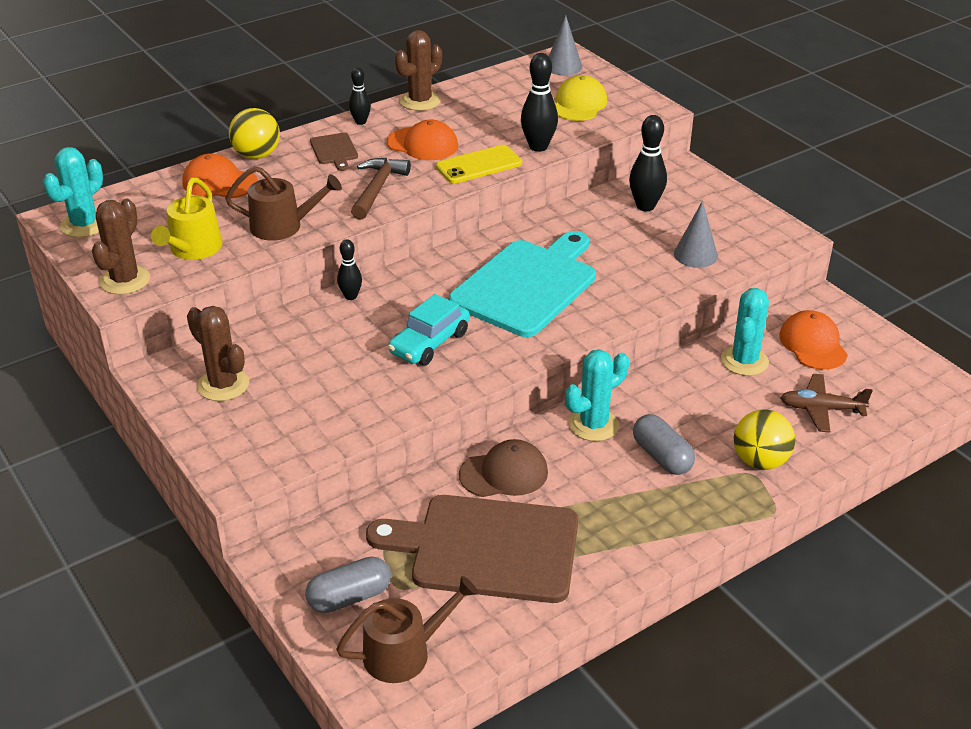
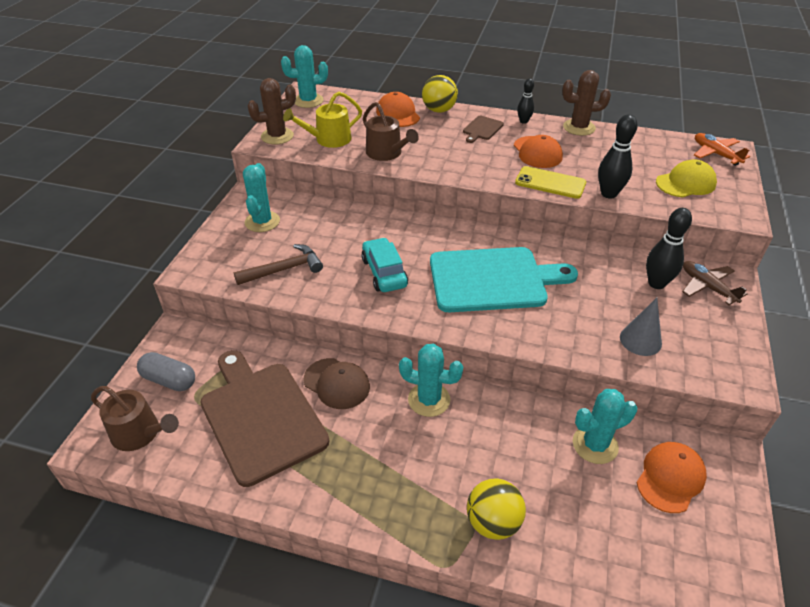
camera: 50 degrees right, 5 degrees up
brown cactus [187,306,249,401] -> turquoise cactus [243,163,280,232]
black bowling pin [337,239,362,300] -> none
brown hammer [351,158,411,220] -> brown hammer moved to [234,244,323,285]
turquoise car [388,294,469,365] -> turquoise car turned 75 degrees clockwise [361,237,408,292]
grey cone [549,15,582,75] -> orange plane [694,133,750,166]
grey capsule [633,414,695,475] -> none
brown plane [780,374,873,432] -> brown plane moved to [682,261,747,305]

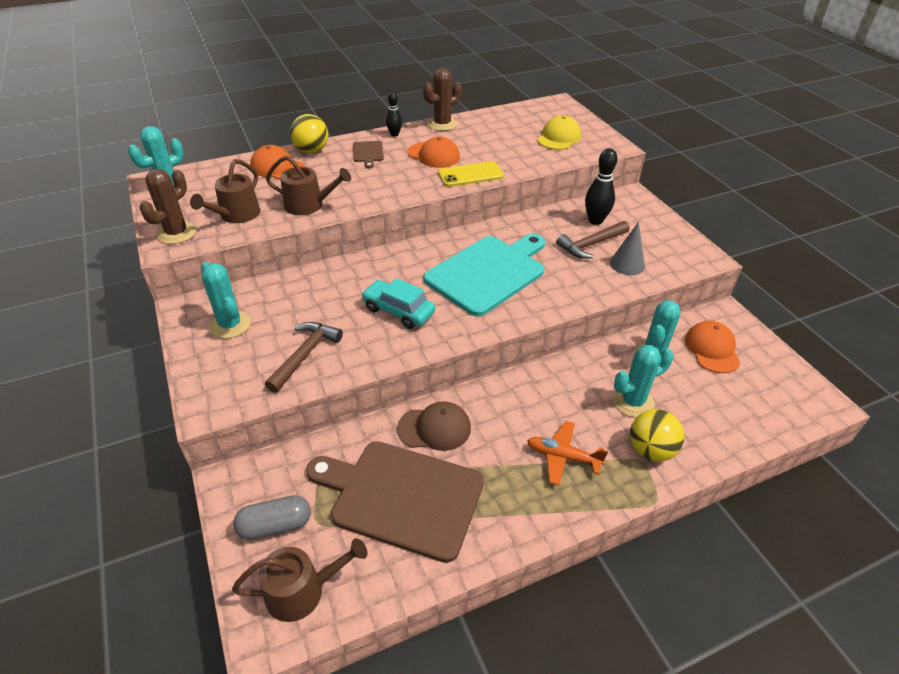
camera: 40 degrees left, 0 degrees up
yellow watering can [283,92,362,148] -> brown watering can [190,159,260,223]
turquoise cactus [399,344,463,417] -> turquoise cactus moved to [613,345,674,417]
black bowling pin [598,114,638,199] -> none
brown plane [682,261,747,305] -> none
orange plane [694,133,750,166] -> orange plane moved to [527,421,608,485]
none -> brown hammer [556,221,630,259]

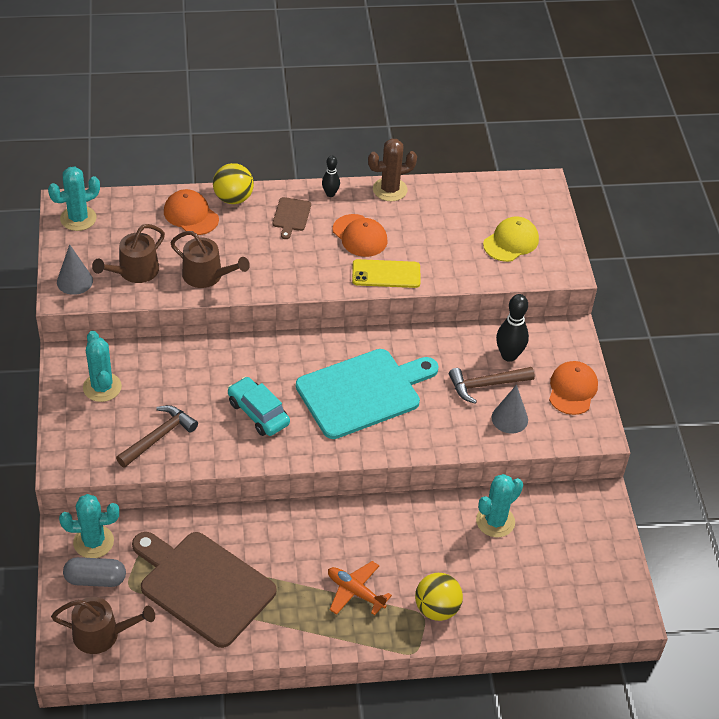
camera: 15 degrees right, 5 degrees up
brown cactus [139,169,196,244] -> grey cone [57,244,93,295]
brown cap [397,401,471,451] -> none
turquoise cactus [613,345,674,417] -> turquoise cactus moved to [59,494,119,558]
orange cap [685,321,740,373] -> orange cap moved to [549,361,598,415]

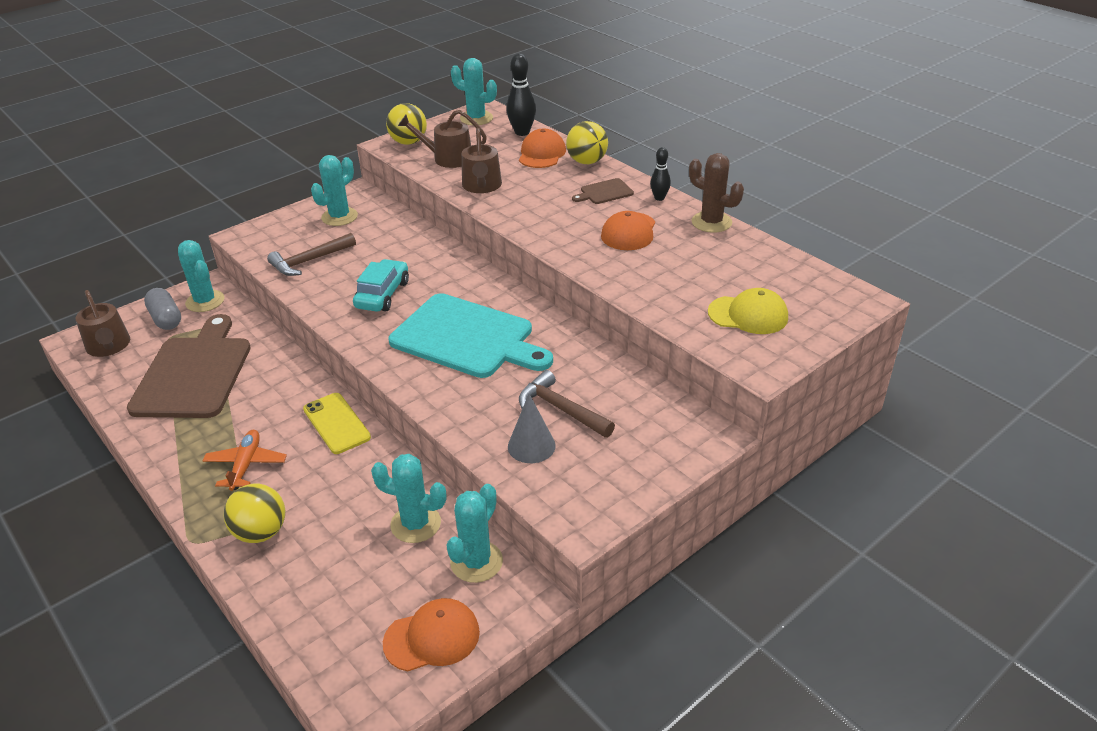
camera: 60 degrees right, 10 degrees down
grey cone [57,244,93,295] -> yellow ball [386,103,427,145]
brown hammer [116,405,198,468] -> brown hammer turned 135 degrees clockwise [267,233,356,276]
yellow phone [352,259,421,288] -> yellow phone moved to [303,393,371,454]
black bowling pin [496,294,529,362] -> black bowling pin moved to [506,54,536,136]
orange cap [549,361,598,415] -> orange cap moved to [383,598,480,671]
none -> turquoise cactus [446,484,503,583]

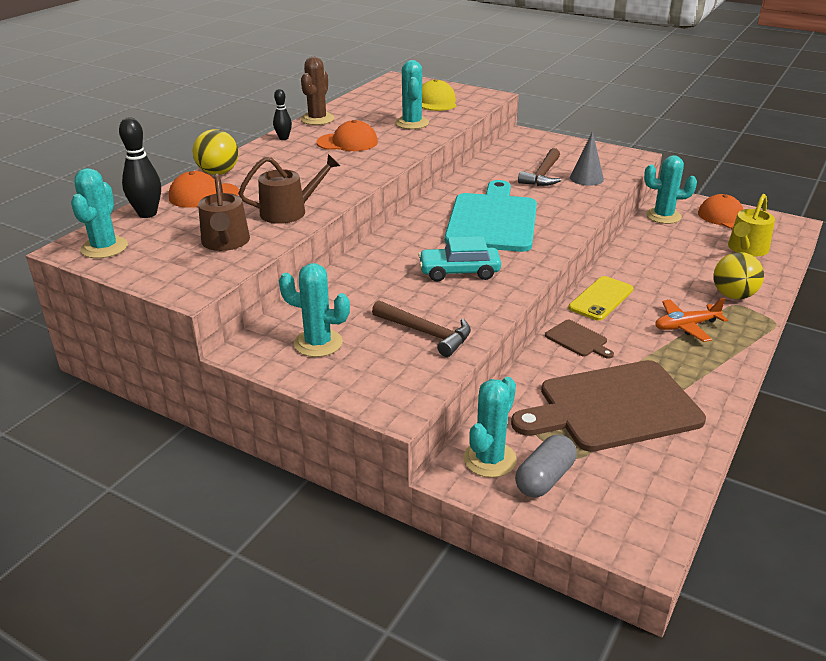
camera: 110 degrees left, 5 degrees down
brown watering can [76,290,130,357] -> none
turquoise cactus [371,454,447,543] -> turquoise cactus moved to [395,60,429,129]
yellow ball [386,103,427,145] -> none
brown cutting board [572,178,634,204] -> brown cutting board moved to [545,320,614,359]
none -> yellow watering can [728,194,775,257]

